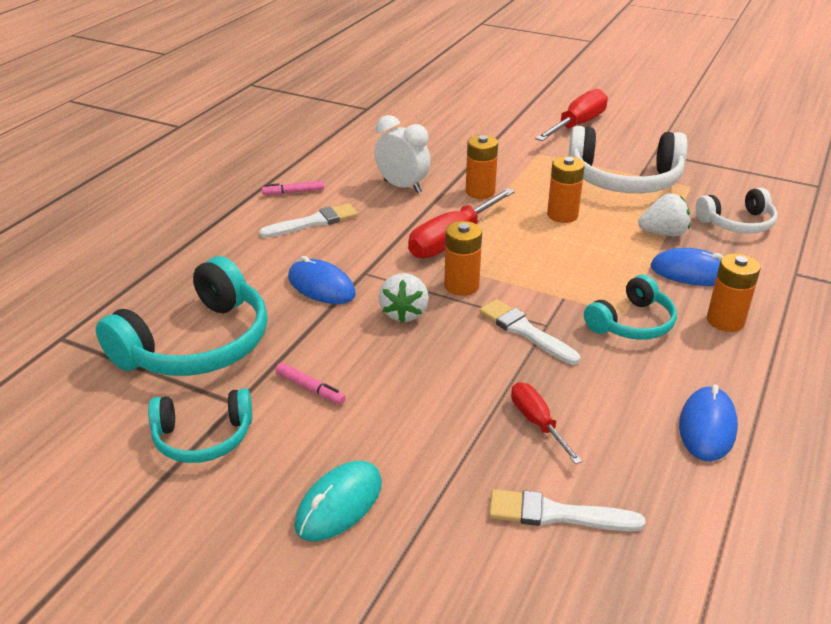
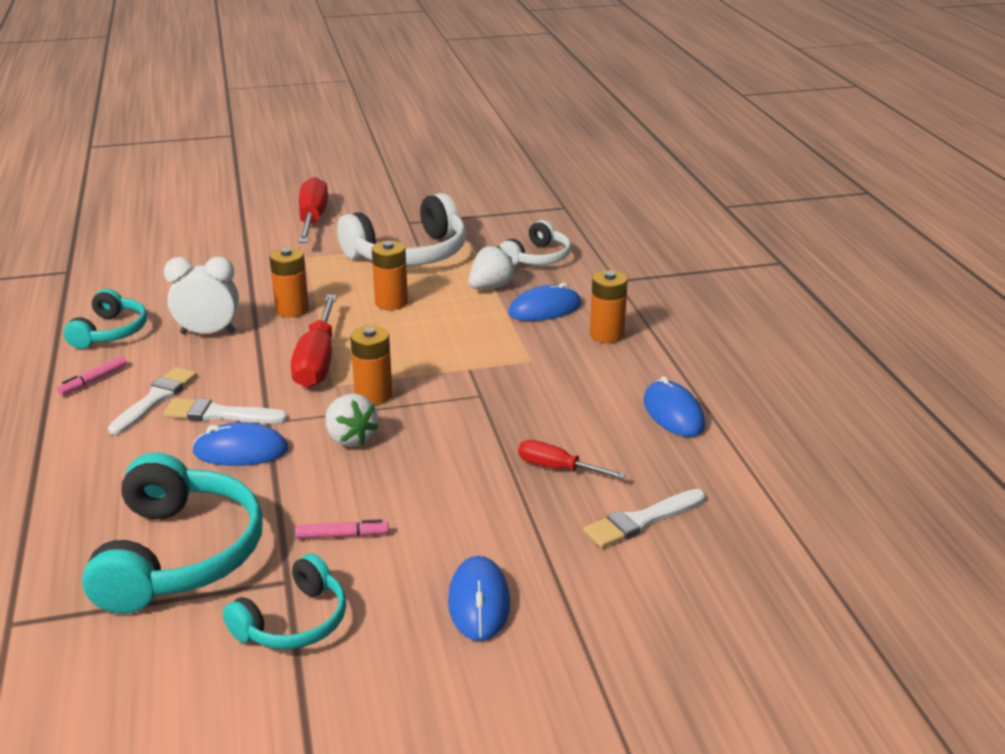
camera: 40 degrees left, 5 degrees down
turquoise mouse [294,461,382,541] -> blue mouse [448,556,510,641]
white brush [479,299,580,365] -> white brush moved to [164,398,288,424]
turquoise headphones [584,275,677,340] -> turquoise headphones moved to [63,289,147,349]

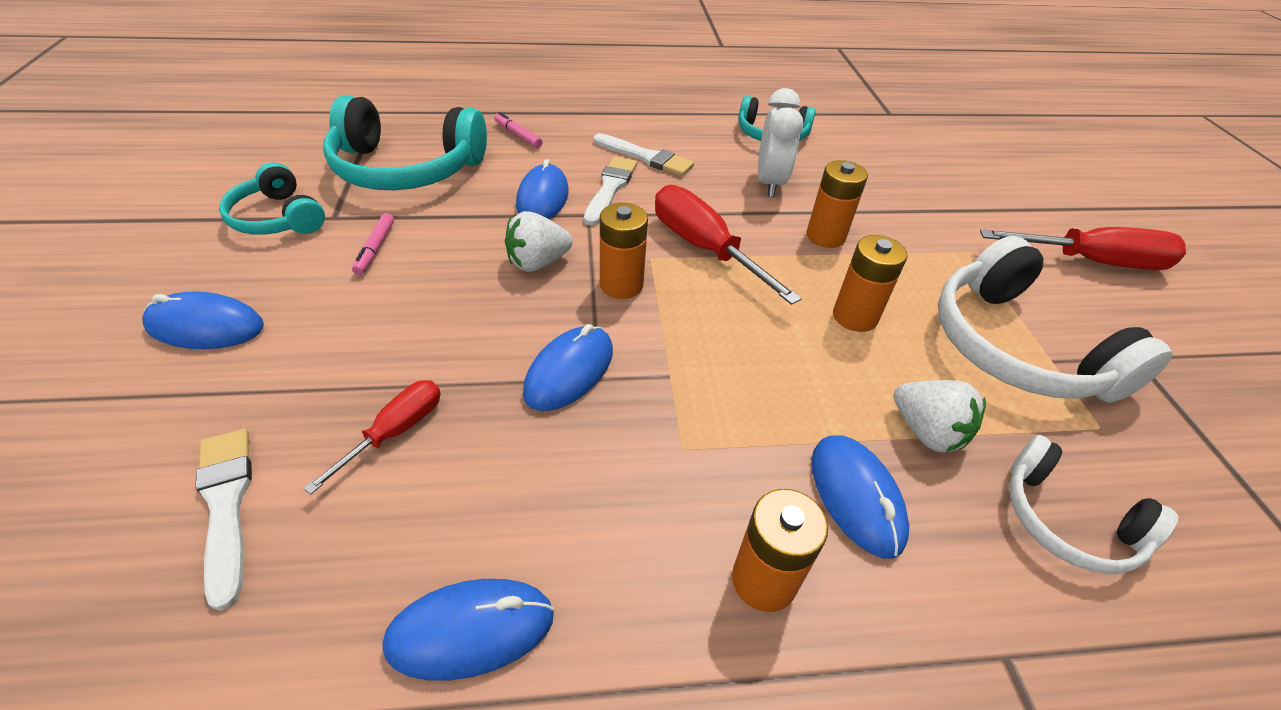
camera: 95 degrees right, 15 degrees up
pink marker [57,356,127,395] -> pink marker moved to [494,112,542,148]
red screwdriver [291,295,337,388] -> red screwdriver turned 45 degrees clockwise [655,185,802,305]
none -> blue mouse [523,324,613,411]

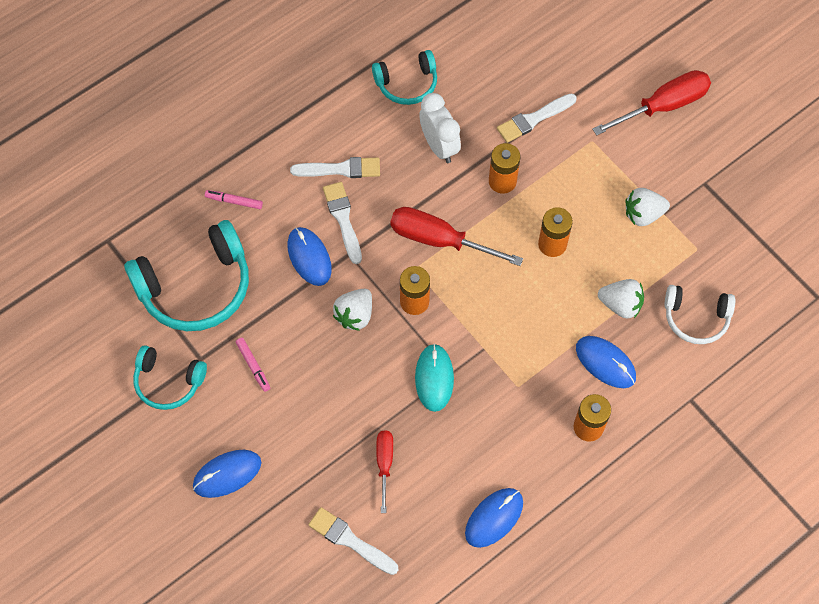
camera: 30 degrees left, 20 degrees up
blue mouse [523,324,613,411] -> turquoise mouse [415,344,454,412]
white headphones [938,236,1173,403] -> white strawberry [626,188,670,226]
none -> white brush [497,93,577,143]

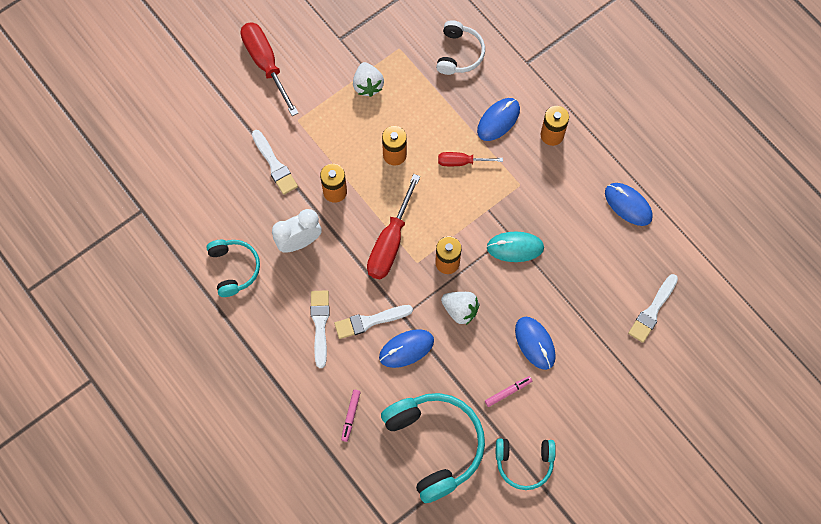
camera: 90 degrees left, 5 degrees up
turquoise headphones [133,346,207,410] -> turquoise headphones turned 75 degrees clockwise [496,439,556,490]
blue mouse [193,450,261,498] -> blue mouse moved to [515,317,556,370]
red screwdriver [376,430,393,513] -> red screwdriver moved to [438,152,503,166]
white strawberry [598,279,644,318] -> none

